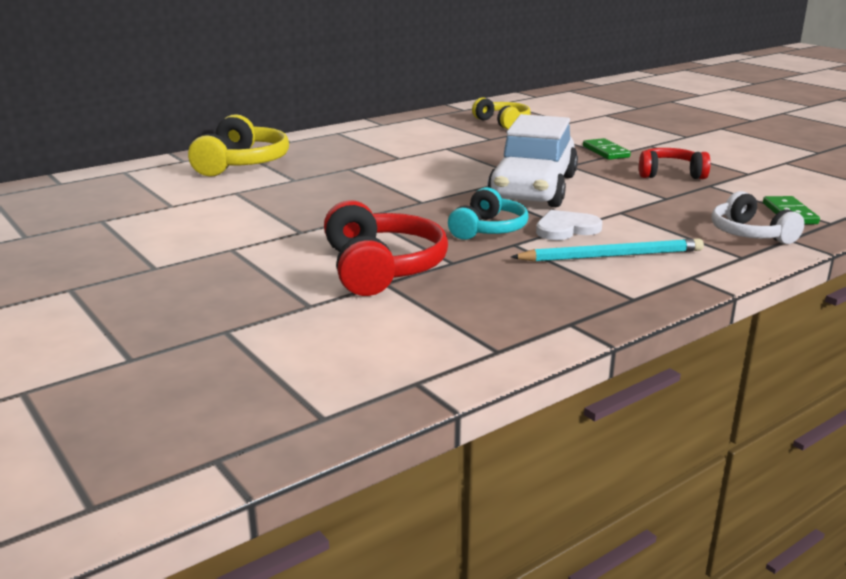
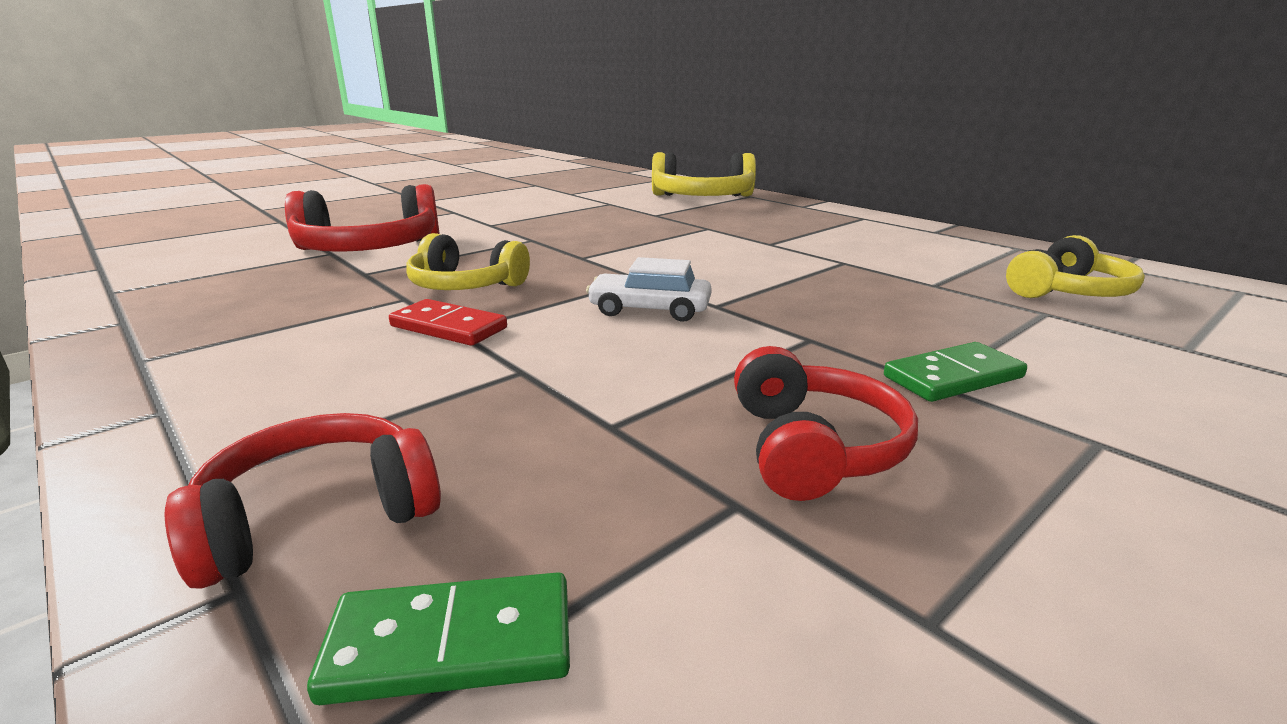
camera: 85 degrees right, 0 degrees up
turquoise headphones [448,187,528,240] -> yellow headphones [406,233,530,290]
white car [487,114,578,207] -> white car [586,257,712,322], size x0.44
turquoise pencil [511,239,704,262] -> none
white heart [536,210,602,240] -> red domino [389,299,507,346]
white headphones [711,191,805,244] -> red headphones [165,413,441,588]

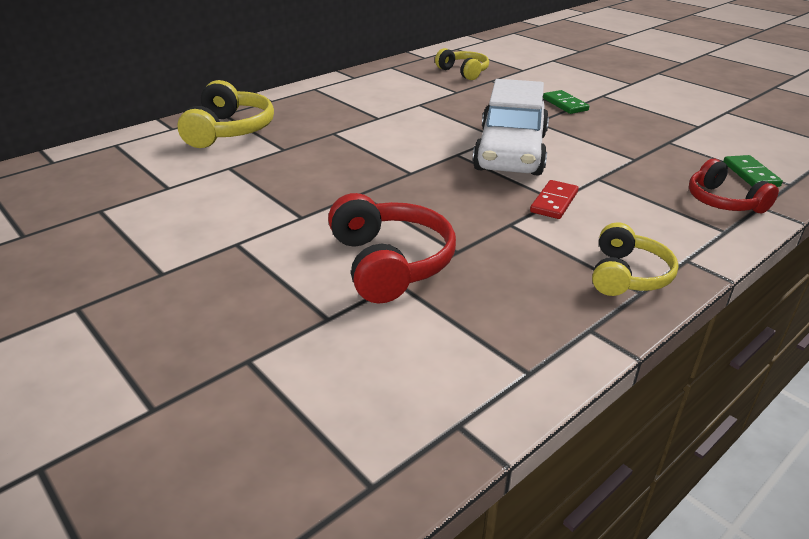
camera: 90 degrees left, 10 degrees up
yellow headphones [406,233,530,290] -> yellow headphones moved to [592,222,679,296]
white car [586,257,712,322] -> white car [473,79,549,175], size x2.25
red headphones [734,346,918,501] -> none

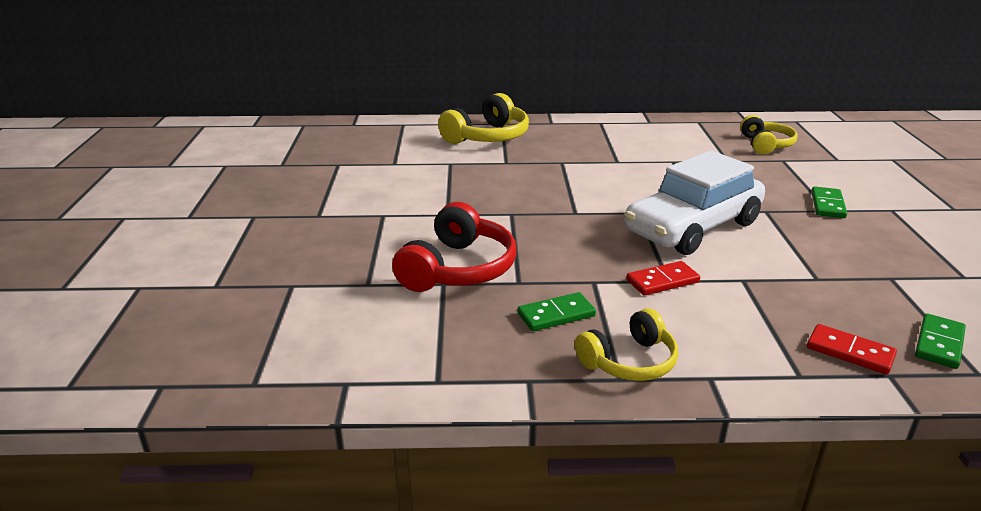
camera: 40 degrees right, 5 degrees down
red headphones [689,159,779,213] -> red domino [807,324,897,375]
none -> green domino [517,292,596,331]

